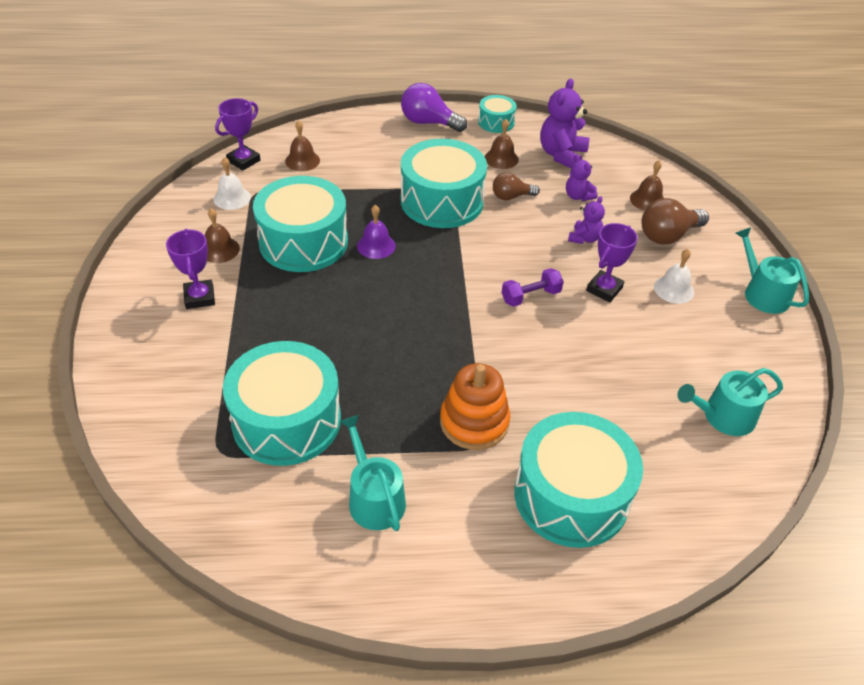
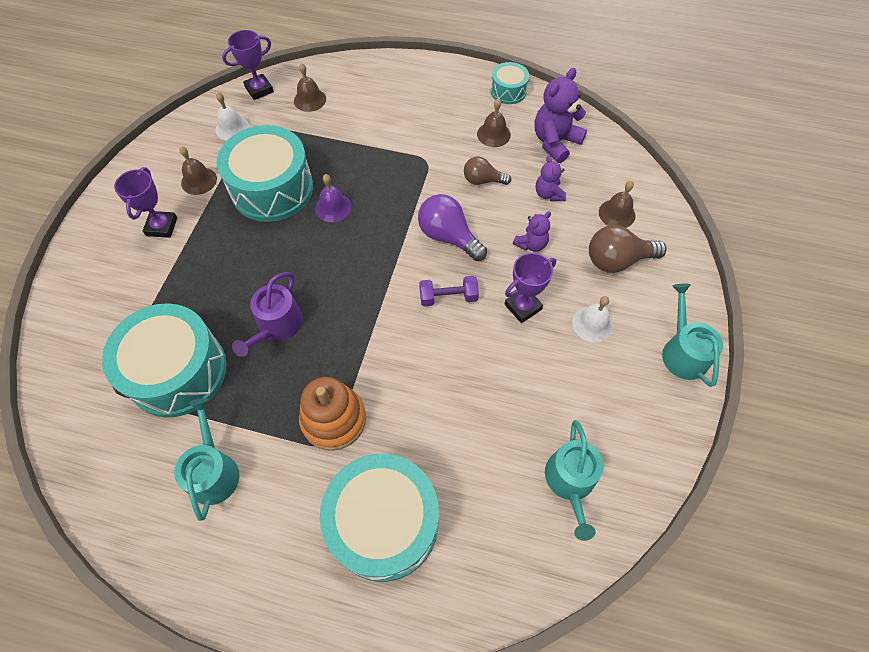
camera: 20 degrees right, 15 degrees up
purple light bulb [401,83,467,132] -> purple light bulb moved to [418,194,487,261]
turquoise drum [401,139,487,228] -> none
turquoise watering can [677,368,783,436] -> turquoise watering can turned 90 degrees counterclockwise [545,420,603,541]
none -> purple watering can [232,272,303,357]

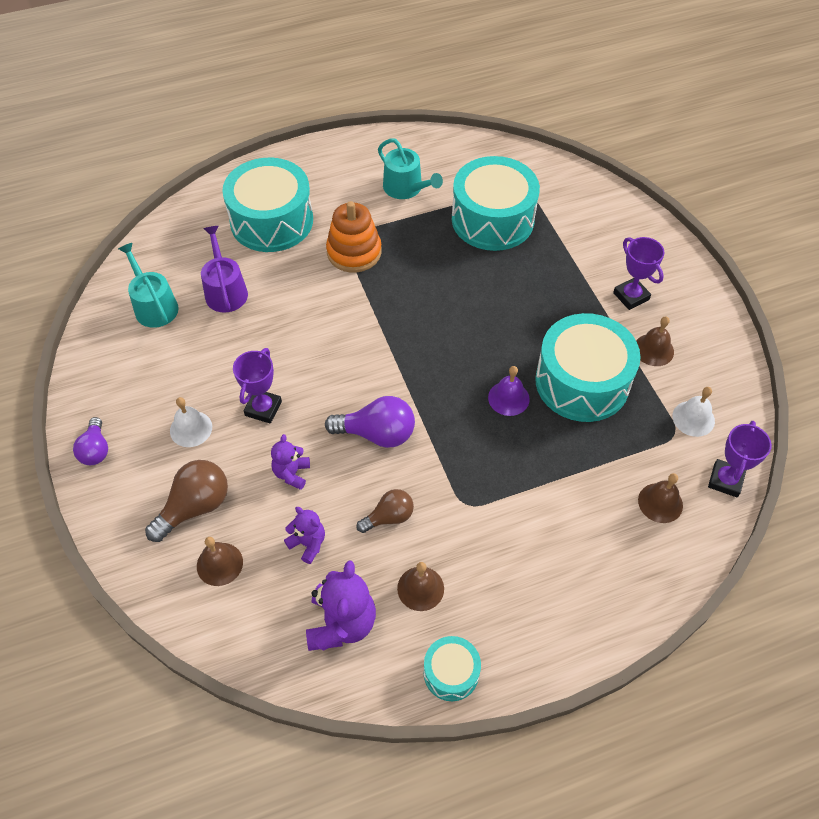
camera: 145 degrees right, 5 degrees down
purple watering can [232,272,303,357] -> purple watering can moved to [201,226,248,313]
purple dumbbell [419,276,479,306] -> none
turquoise watering can [662,284,723,387] -> purple light bulb [73,417,108,465]

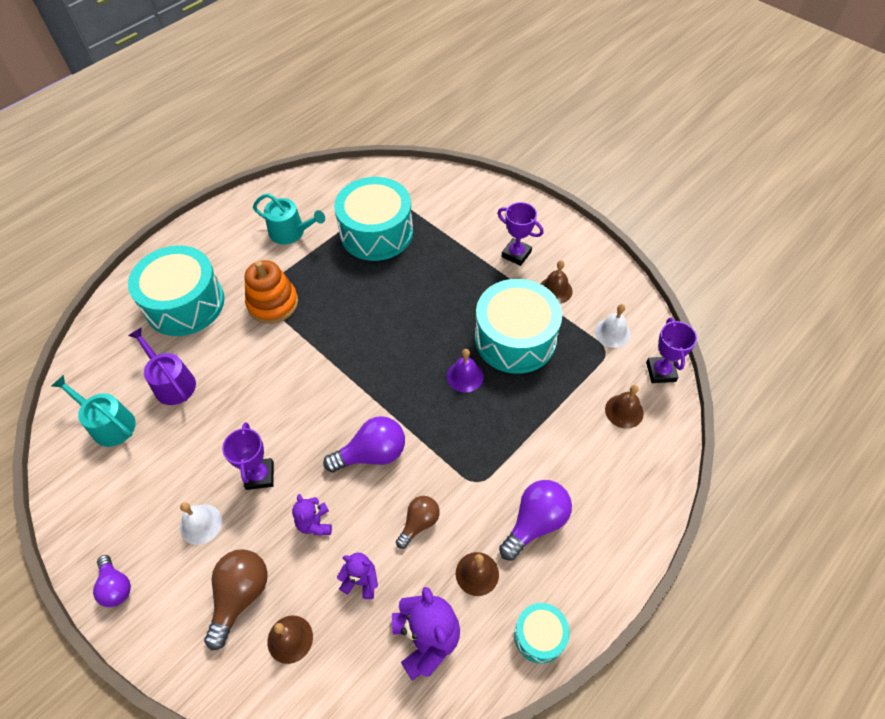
camera: 25 degrees left, 0 degrees up
none -> purple light bulb [499,480,572,560]

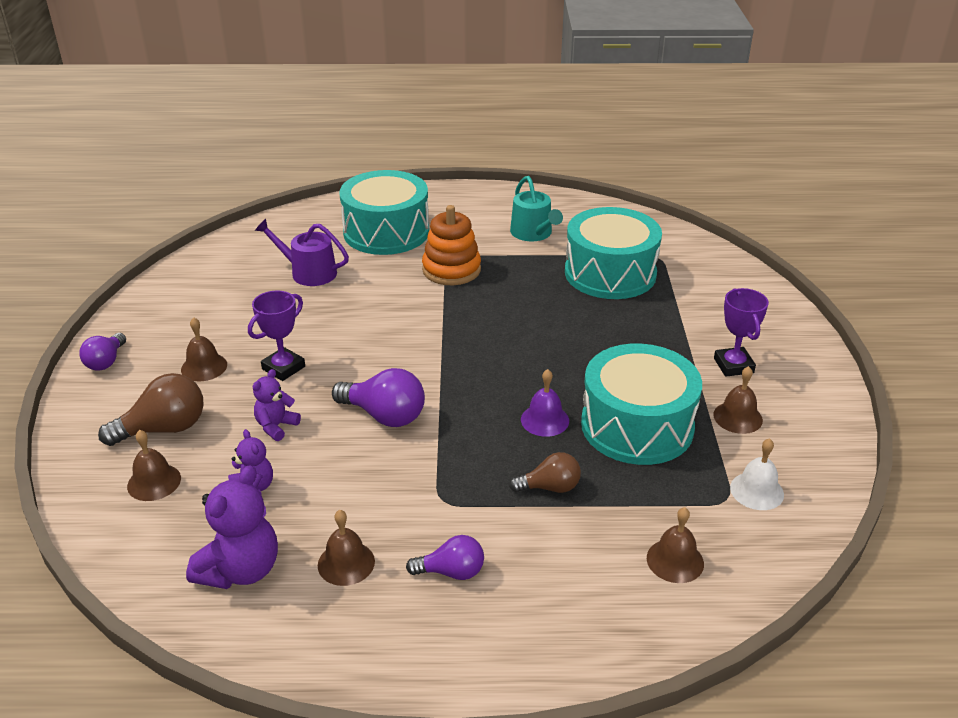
camera: 45 degrees right, 20 degrees down
turquoise watering can [52,375,136,447] -> none
purple watering can [128,327,196,405] -> purple watering can turned 75 degrees counterclockwise [255,219,349,286]
white bell [180,502,222,545] -> brown bell [181,317,227,381]
brown light bulb [396,496,440,549] -> brown light bulb moved to [509,452,581,493]
purple light bulb [499,480,572,560] -> purple light bulb [406,535,484,580], size x0.64
turquoise drum [514,603,570,664] -> none
purple trophy [646,318,697,383] -> none

